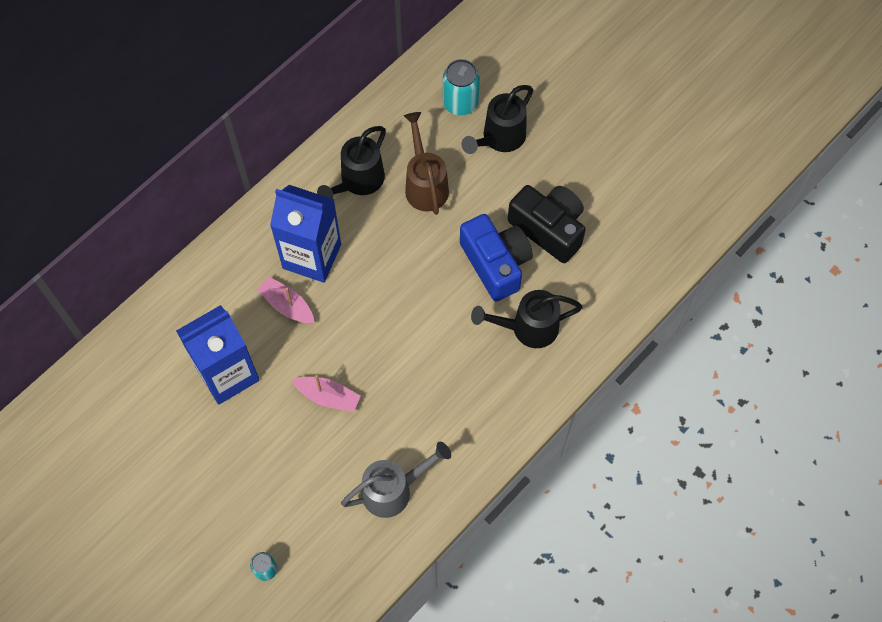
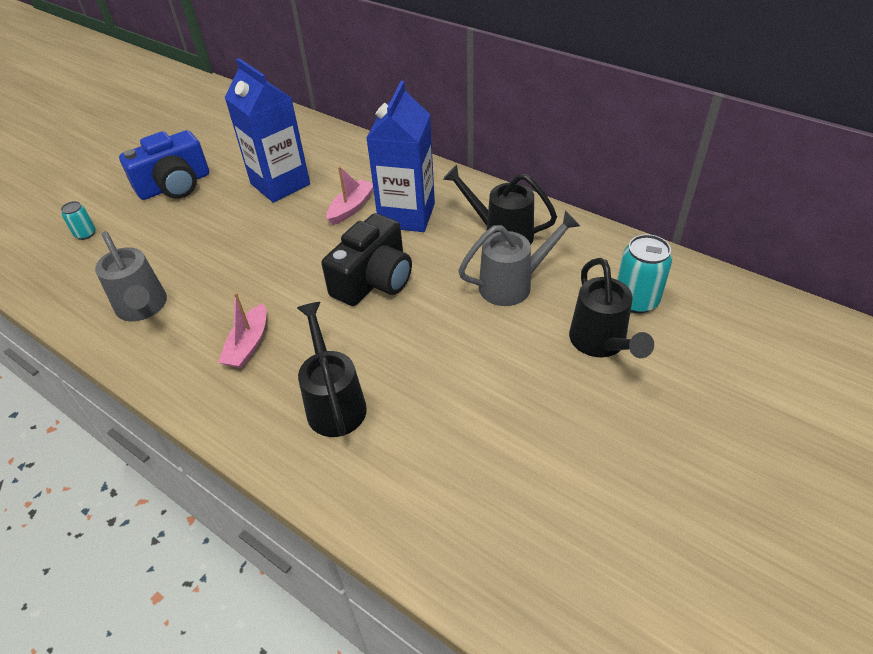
camera: 85 degrees right, 20 degrees down
pink boat [292,375,361,412] -> pink boat moved to [218,292,266,368]
brown watering can [404,112,449,215] -> grey watering can [458,210,580,306]
blue camera [460,214,533,302] -> blue camera moved to [119,130,209,200]
black watering can [461,85,533,154] -> black watering can turned 135 degrees counterclockwise [569,258,654,358]
black camera [508,185,586,263] -> black camera moved to [321,213,412,306]

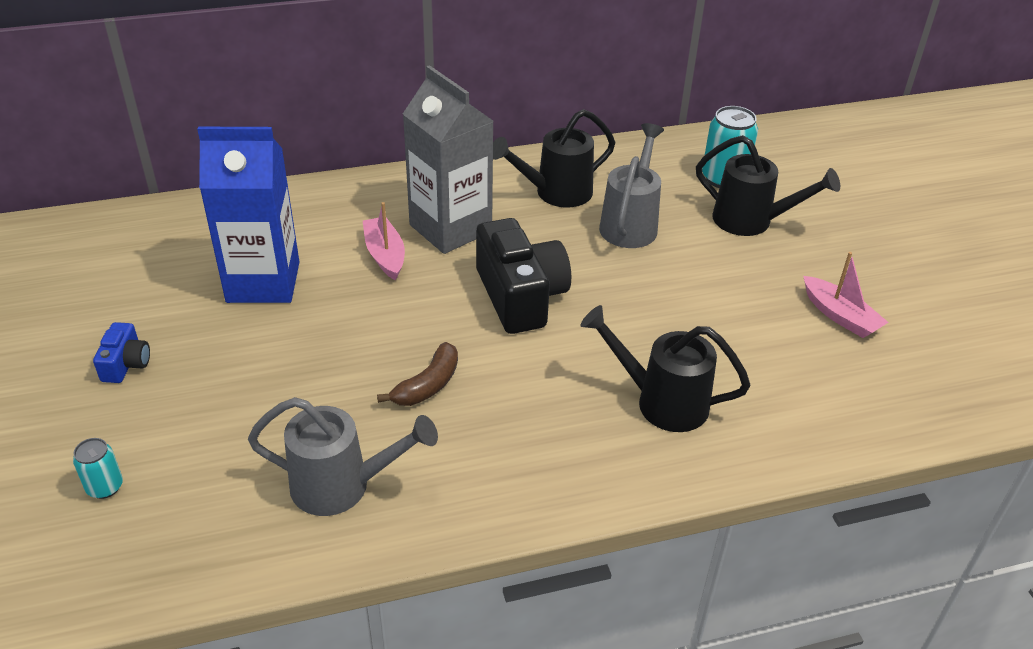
camera: 55 degrees left, 5 degrees down
blue camera [119,130,209,200] -> blue camera [93,322,150,383], size x0.48
pink boat [218,292,266,368] -> pink boat moved to [803,252,889,338]
blue carton [366,81,435,232] -> grey carton [403,65,493,254]
none -> brown banana [377,342,458,406]

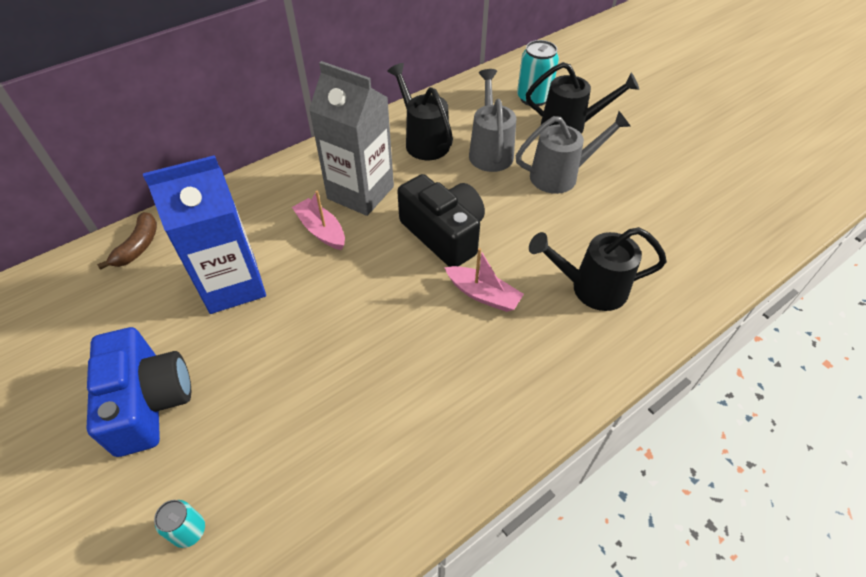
camera: 20 degrees left, 10 degrees up
blue camera [93,322,150,383] -> blue camera [87,327,191,457], size x2.08
grey watering can [248,397,438,516] -> grey watering can moved to [516,111,631,194]
brown banana [377,342,458,406] -> brown banana moved to [97,212,157,270]
black watering can [493,109,615,208] -> black watering can turned 105 degrees clockwise [387,63,453,160]
pink boat [803,252,889,338] -> pink boat moved to [444,248,524,312]

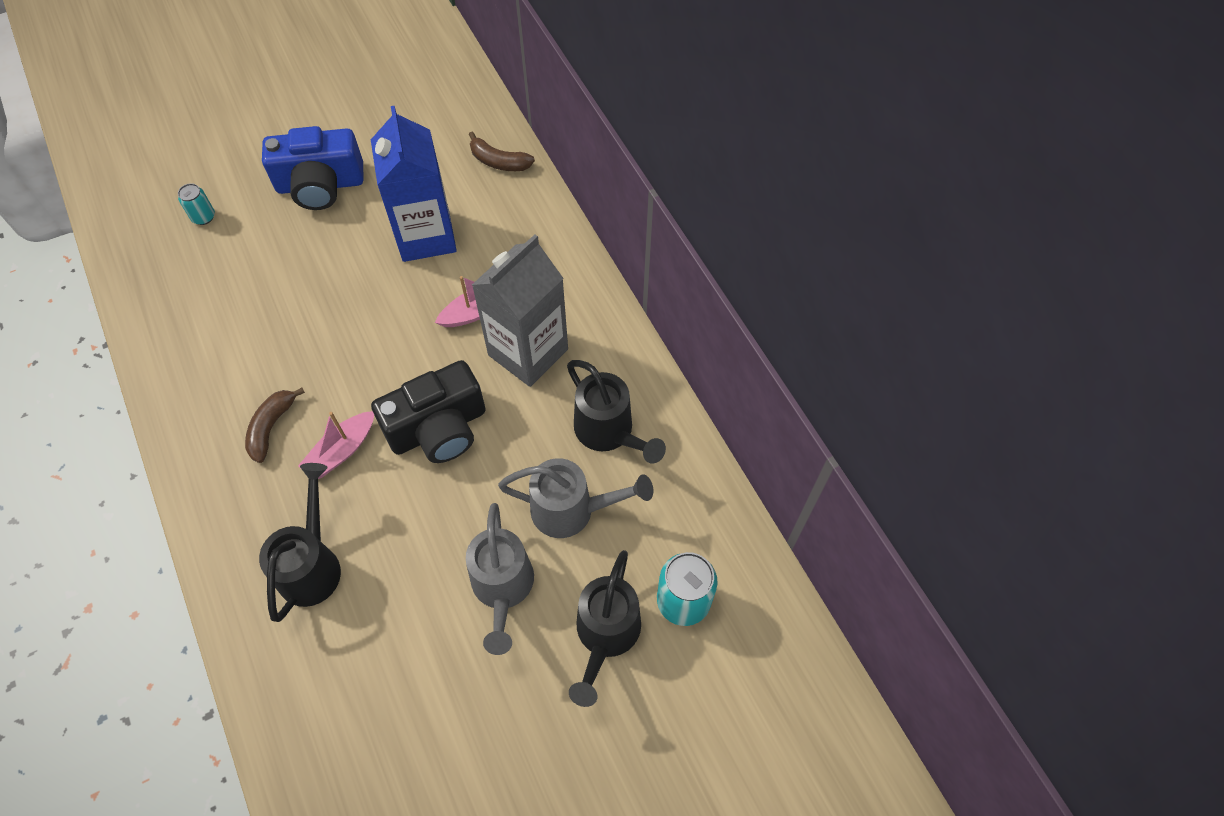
camera: 100 degrees right, 10 degrees up
black watering can [387,63,453,160] -> black watering can turned 75 degrees clockwise [567,360,666,464]
none -> brown banana [245,388,305,463]

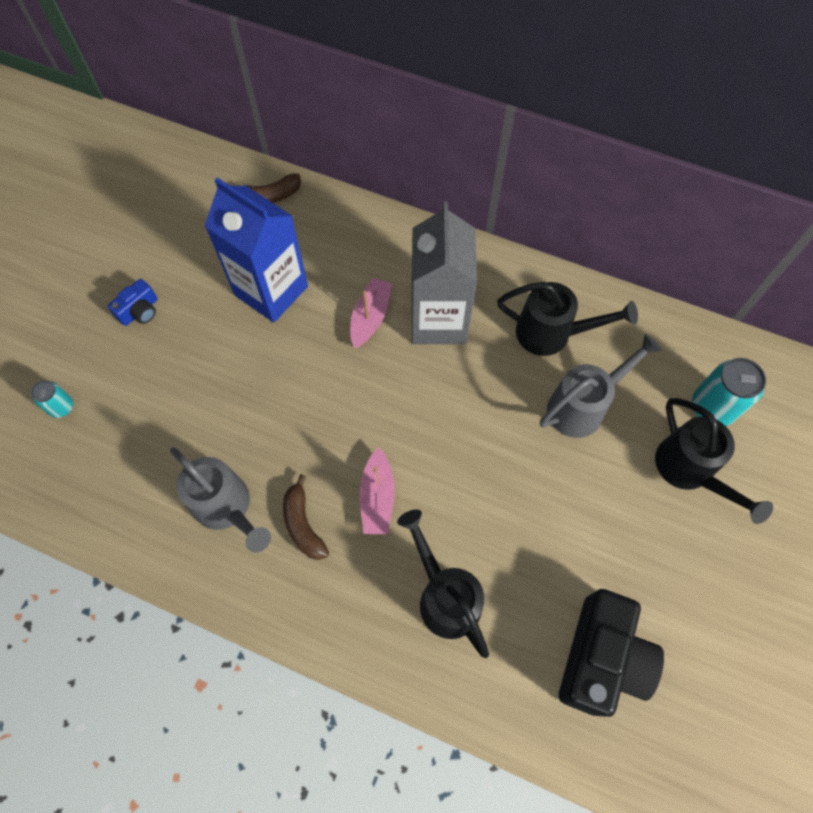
camera: 40 degrees left, 5 degrees up
blue camera [262,126,364,210] -> blue camera [108,279,158,326], size x0.48
black camera [371,360,486,463] -> black camera moved to [559,589,664,717]
grey watering can [466,503,534,655] -> grey watering can moved to [170,447,271,553]

